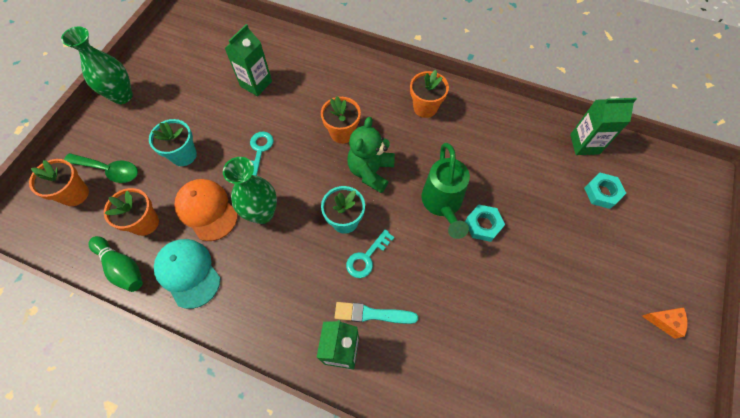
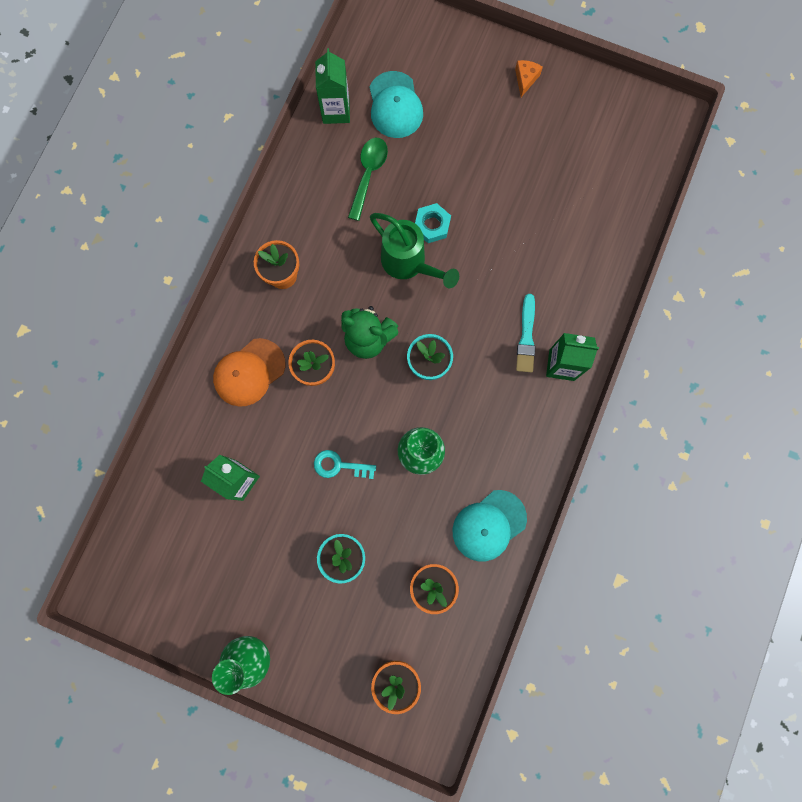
camera: 90 degrees left, 15 degrees up
green spoon [64,153,138,183] -> green spoon moved to [348,138,388,221]
green bowling pin [89,236,143,292] -> none
orange cap [174,179,238,241] -> orange cap moved to [213,338,285,407]
turquoise key [346,229,394,278] -> none
green watering can [422,143,470,239] -> green watering can turned 45 degrees clockwise [370,213,459,288]
turquoise nut [584,173,626,209] -> turquoise cap [369,71,423,138]

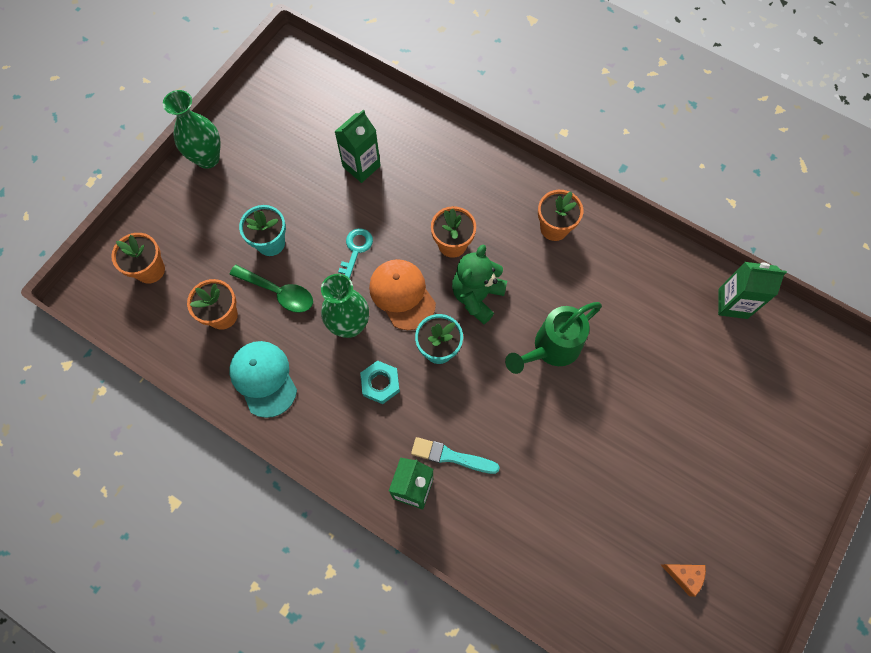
camera: 100 degrees right, 10 degrees down
orange cap [213,338,285,407] -> orange cap moved to [369,259,436,330]
green spoon [348,138,388,221] -> green spoon moved to [229,265,313,313]
turquoise cap [369,71,423,138] -> none
turquoise nut [415,203,451,243] -> turquoise nut moved to [360,360,400,404]
orange cheese [515,60,543,97] -> orange cheese moved to [661,564,706,597]

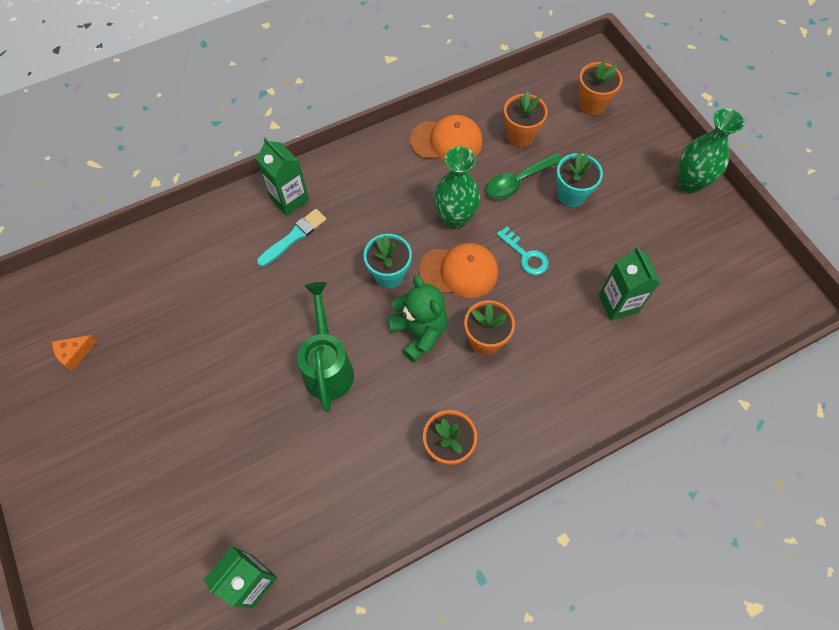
camera: 120 degrees right, 5 degrees down
turquoise cap [229,341,297,418] -> orange cap [410,115,483,161]
turquoise nut [360,360,400,404] -> none

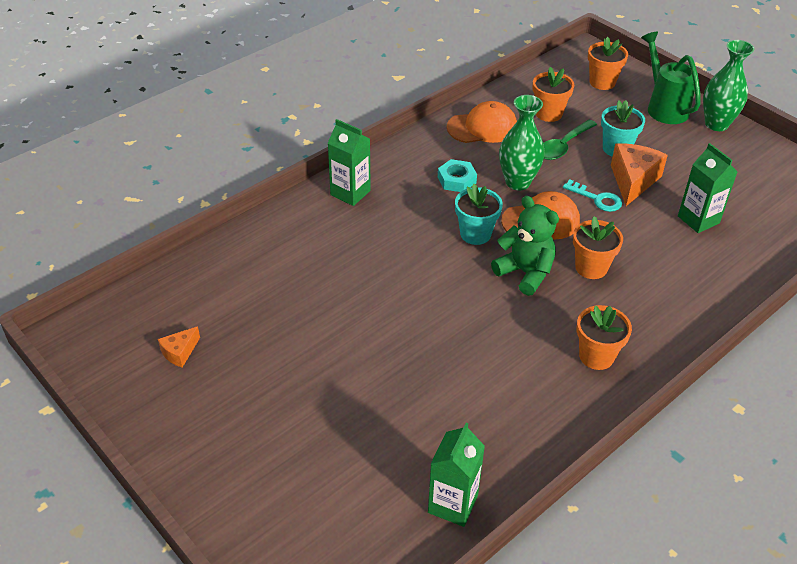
camera: 15 degrees left, 20 degrees down
turquoise brush [257,209,327,267] -> none
green watering can [297,282,354,412] -> green watering can moved to [641,32,701,124]
none -> turquoise nut [438,159,477,192]
none -> orange cheese [611,143,668,206]

